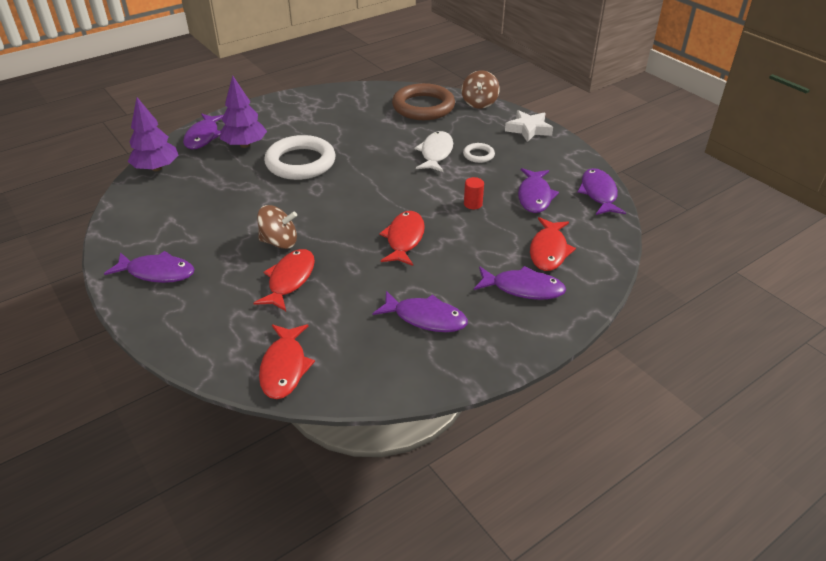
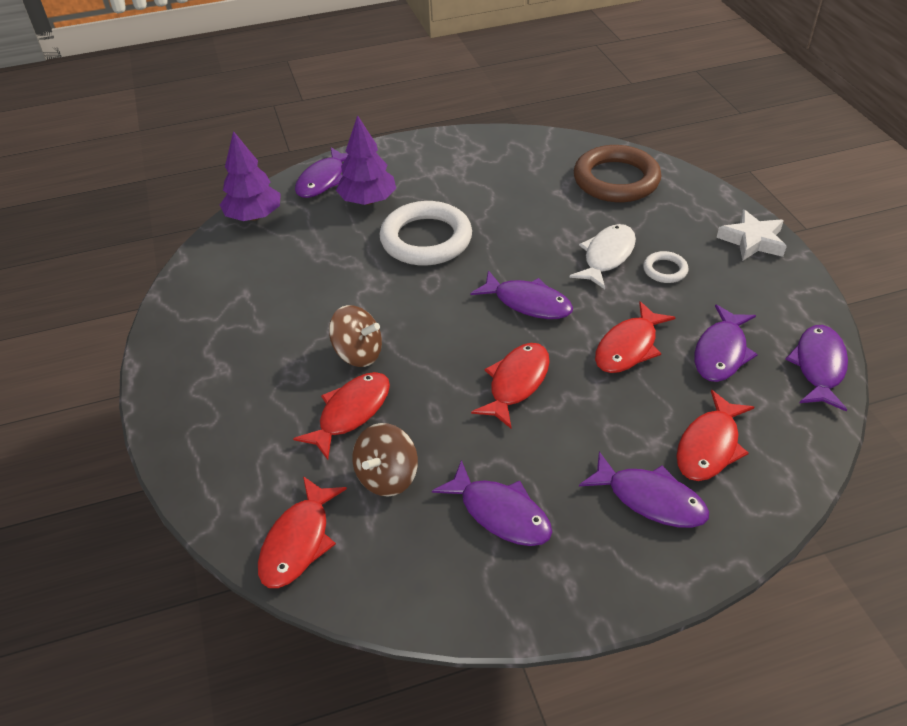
camera: 20 degrees right, 5 degrees up
purple fish [104,251,194,283] -> purple fish moved to [470,270,573,319]
brown spinning top [462,70,500,109] -> brown spinning top moved to [352,423,418,497]
red cylinder [464,177,484,209] -> red fish [595,301,676,373]

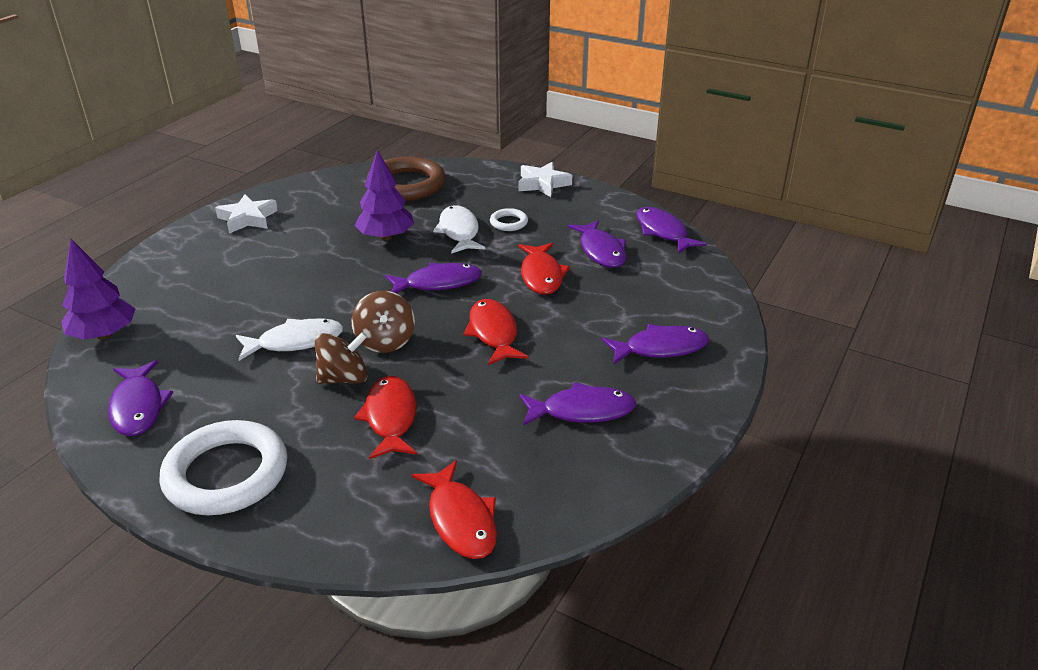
camera: 45 degrees left, 10 degrees down
purple fish [295,147,348,198] -> purple fish moved to [108,360,173,436]
purple tree [336,115,396,205] -> purple tree moved to [354,150,414,241]
brown spinning top [352,423,418,497] -> brown spinning top moved to [352,291,415,353]
white ring [380,201,472,266] -> white ring moved to [159,420,287,515]
red fish [677,390,754,481] -> none
none -> white star [215,194,278,234]
none -> white fish [236,318,343,361]

